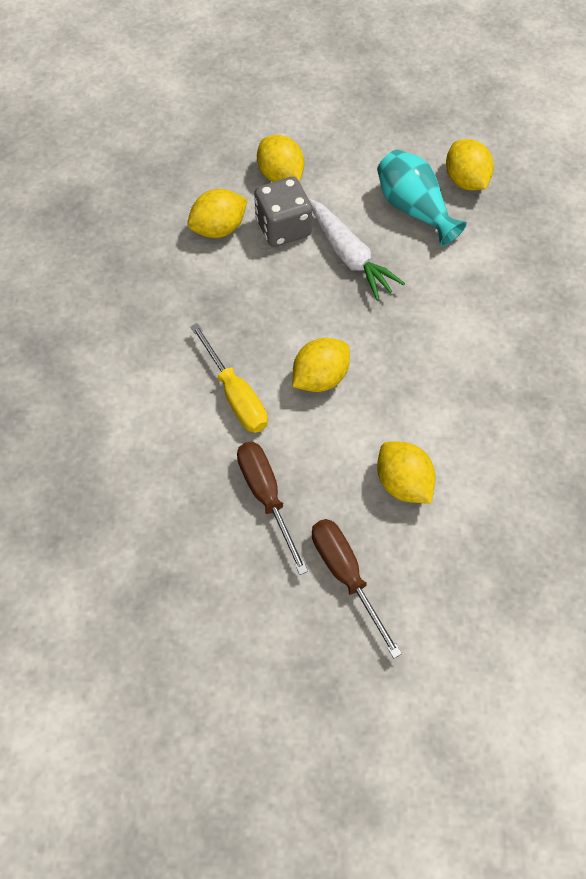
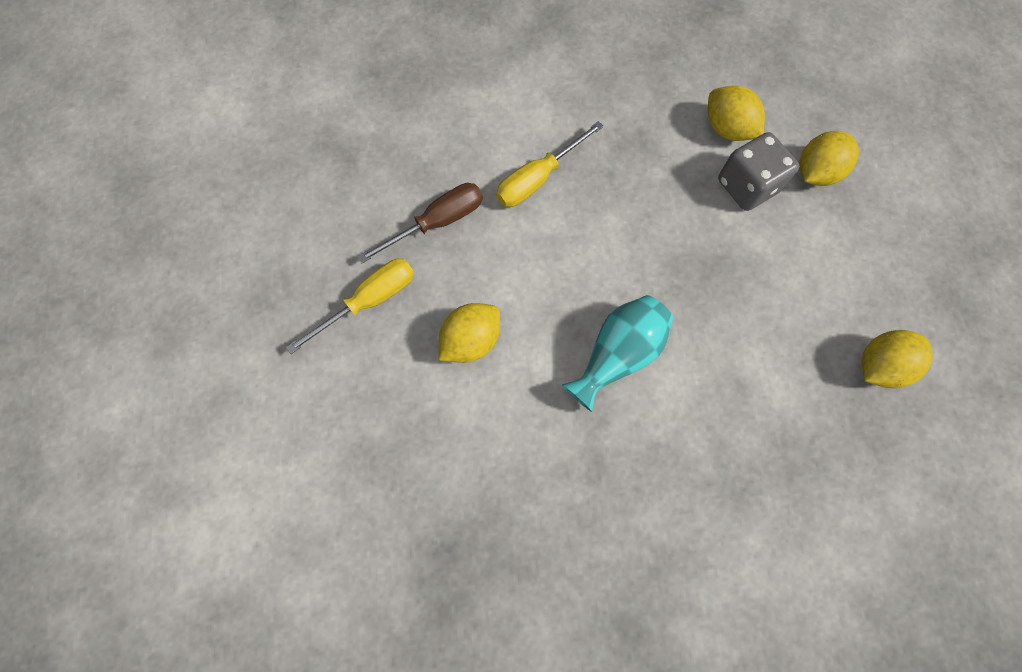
camera: 80 degrees right, 10 degrees up
yellow lemon [292,338,350,392] -> none
white carrot [309,199,405,301] -> none
brown screwdriver [312,519,402,659] -> yellow screwdriver [286,259,414,354]
turquoise vase [377,149,467,246] -> turquoise vase moved to [562,295,673,412]

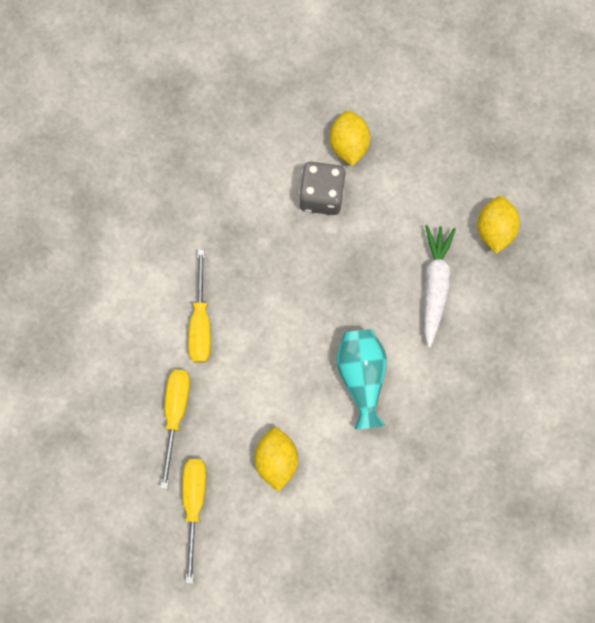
camera: 50 degrees left, 5 degrees up
brown screwdriver [357,183,483,264] -> yellow screwdriver [160,370,190,489]
yellow lemon [708,86,765,141] -> none
none -> white carrot [424,225,456,348]

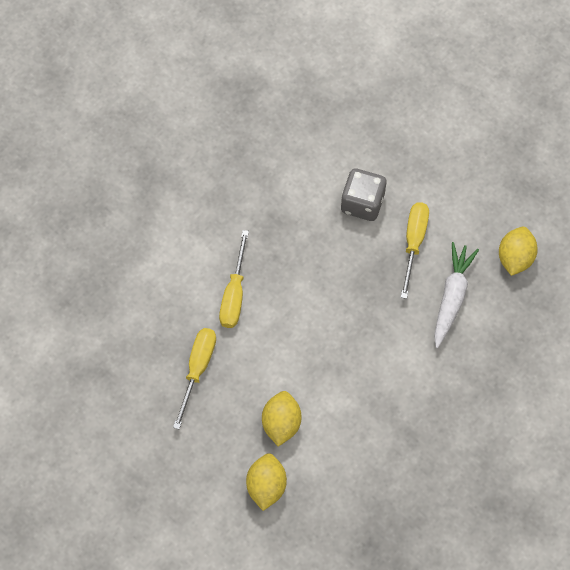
camera: 10 degrees right, 10 degrees down
yellow screwdriver [183,459,207,584] -> yellow screwdriver moved to [401,202,429,299]
yellow lemon [330,111,371,166] -> yellow lemon moved to [246,453,287,511]
turquoise vase [337,329,387,429] -> none

